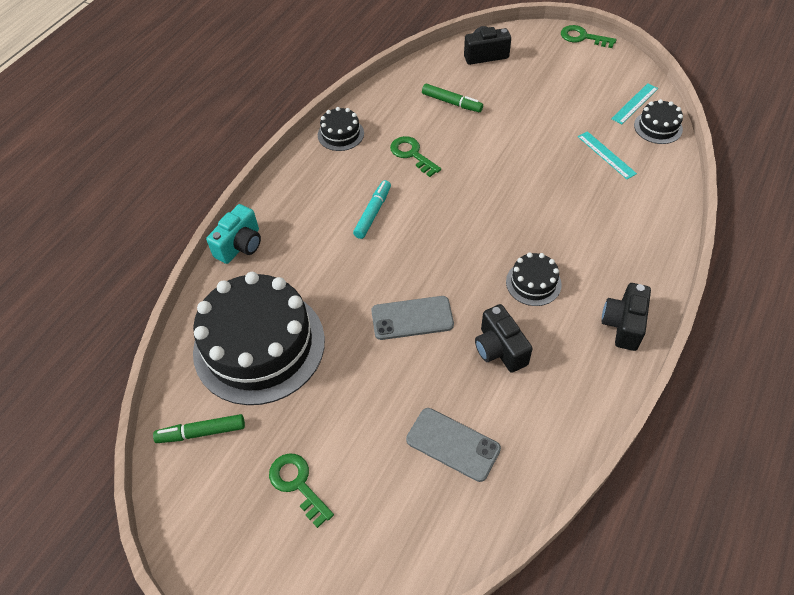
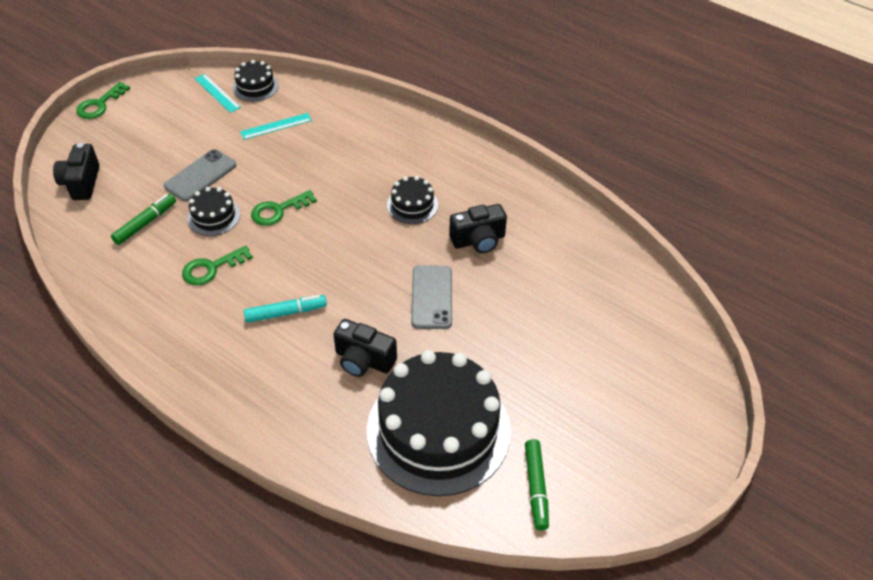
camera: 85 degrees left, 5 degrees down
turquoise camera [206,204,261,264] -> none
green key [269,453,334,528] -> green key moved to [251,190,317,226]
black cake [318,107,364,151] -> black cake moved to [187,187,240,236]
turquoise marker [353,180,391,239] -> turquoise marker turned 135 degrees clockwise [244,295,327,323]
grey phone [406,408,501,482] -> grey phone moved to [164,149,236,202]
black camera [602,283,651,351] -> black camera moved to [333,319,397,377]

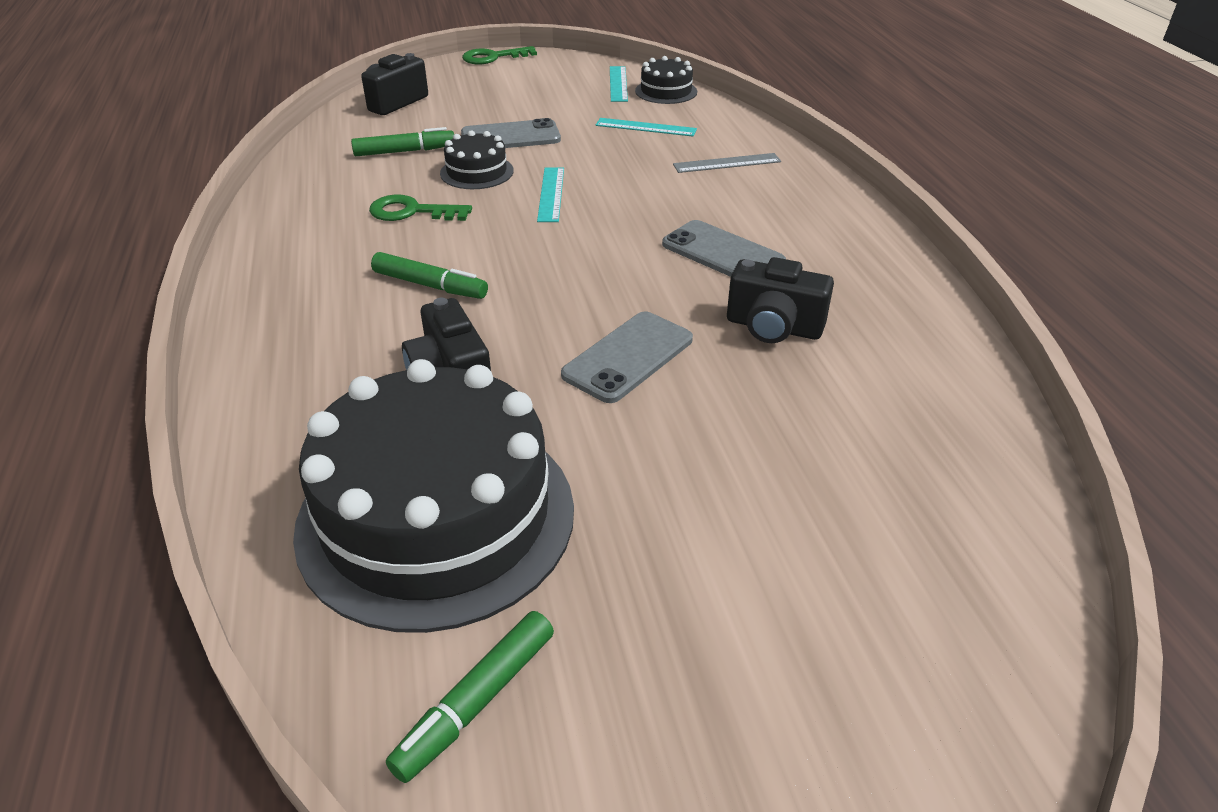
camera: 40 degrees right, 10 degrees down
turquoise marker [244,295,327,323] -> green marker [371,252,488,299]
green key [251,190,317,226] -> turquoise ruler [537,167,564,222]
black cake [387,176,438,224] -> grey phone [662,220,786,277]
none -> grey ruler [673,153,781,173]

